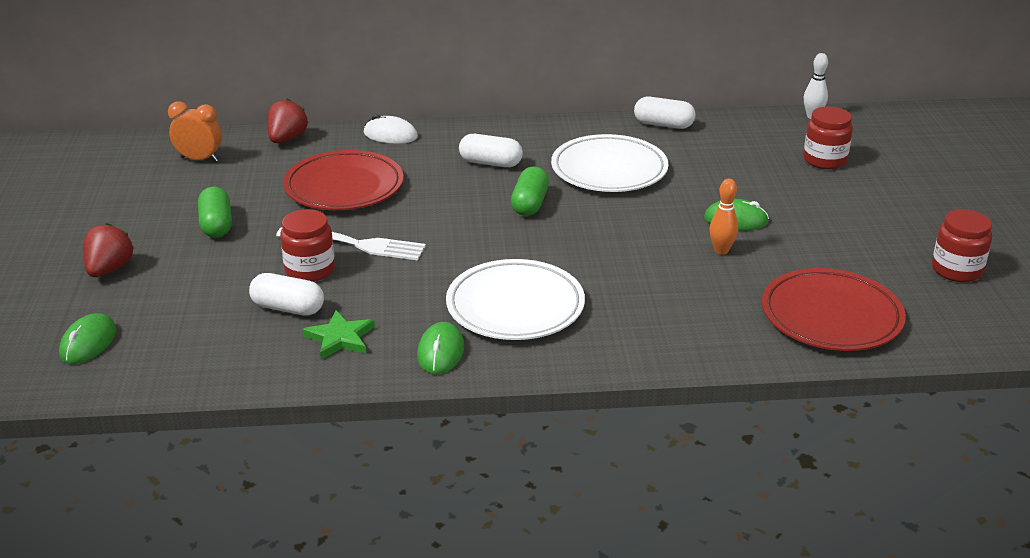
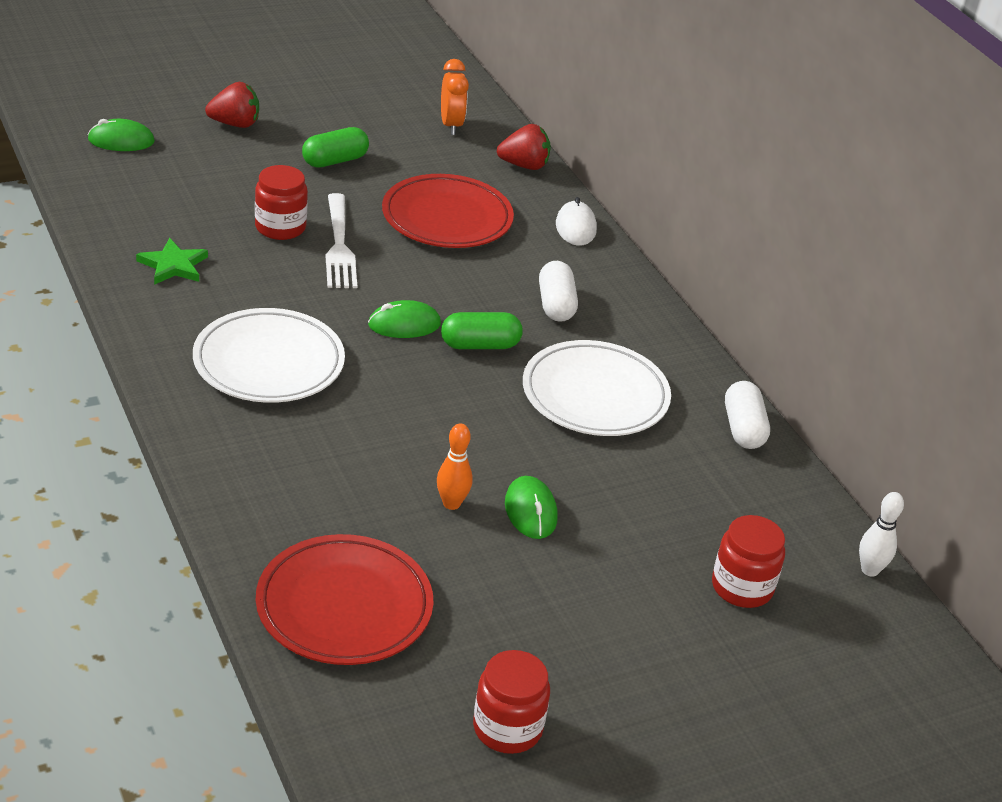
camera: 65 degrees right, 5 degrees up
white capsule [249,273,324,316] -> none
green mouse [417,322,464,374] -> green mouse moved to [368,300,441,338]

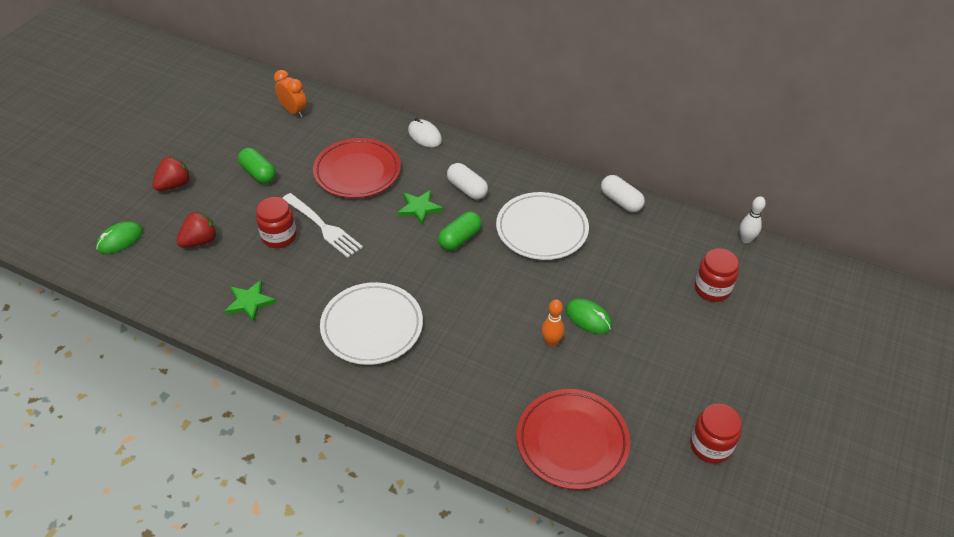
camera: 35 degrees left, 10 degrees up
green capsule [302,127,369,168] -> green capsule turned 60 degrees counterclockwise [238,148,276,184]
green mouse [368,300,441,338] -> none
red strawberry [497,124,551,170] -> red strawberry moved to [176,211,217,247]
none -> green star [397,190,443,226]

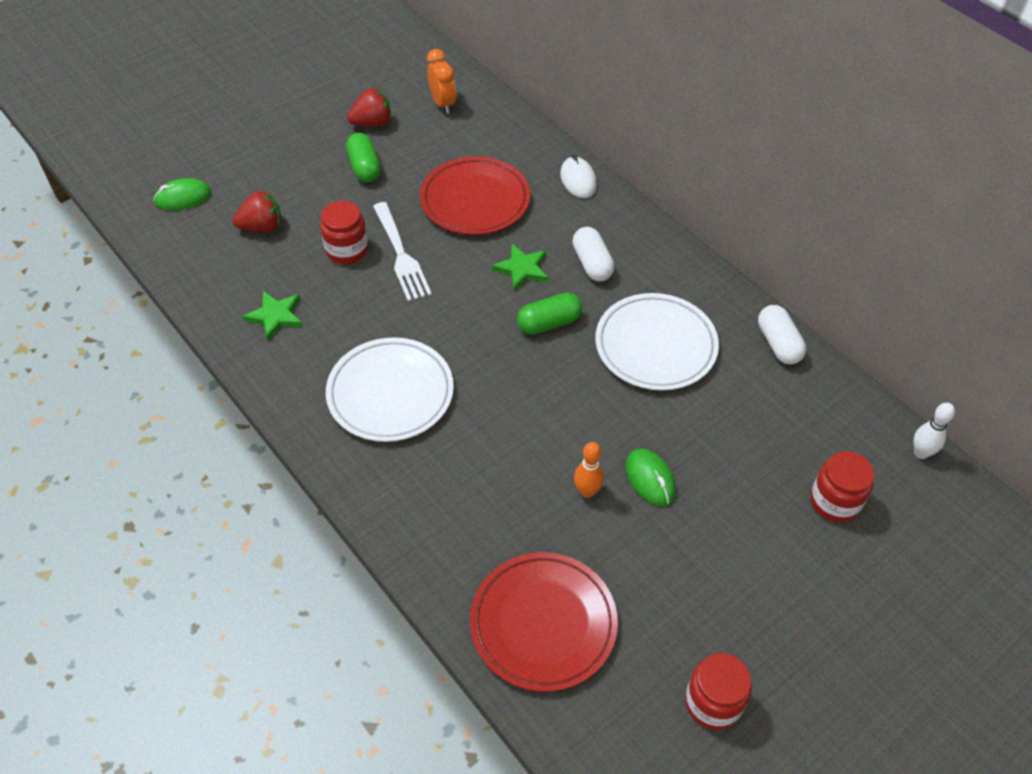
camera: 25 degrees right, 5 degrees up
red strawberry [152,156,191,191] -> red strawberry moved to [347,88,391,127]

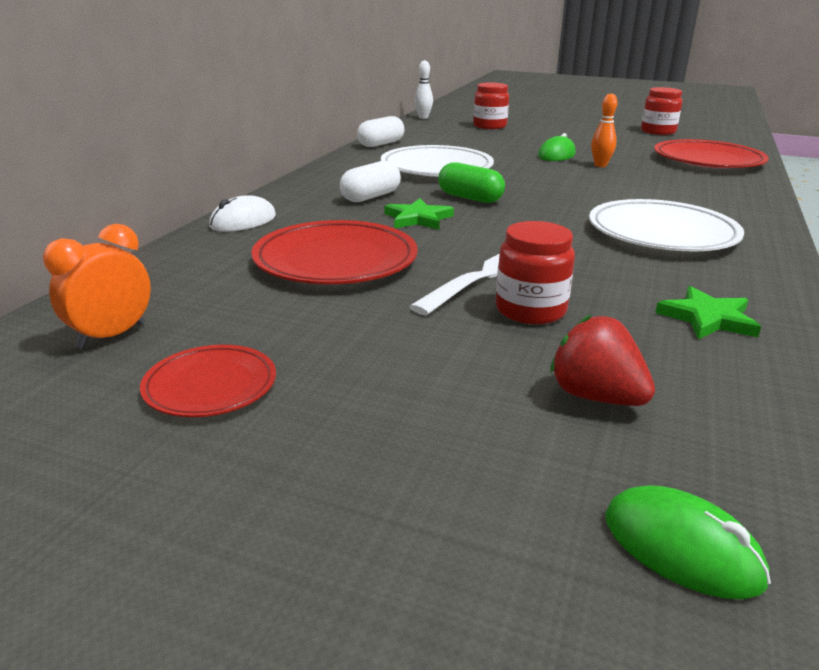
camera: 120 degrees left, 25 degrees down
green capsule [346,133,381,182] -> none
red strawberry [347,88,391,127] -> red plate [140,345,276,417]

